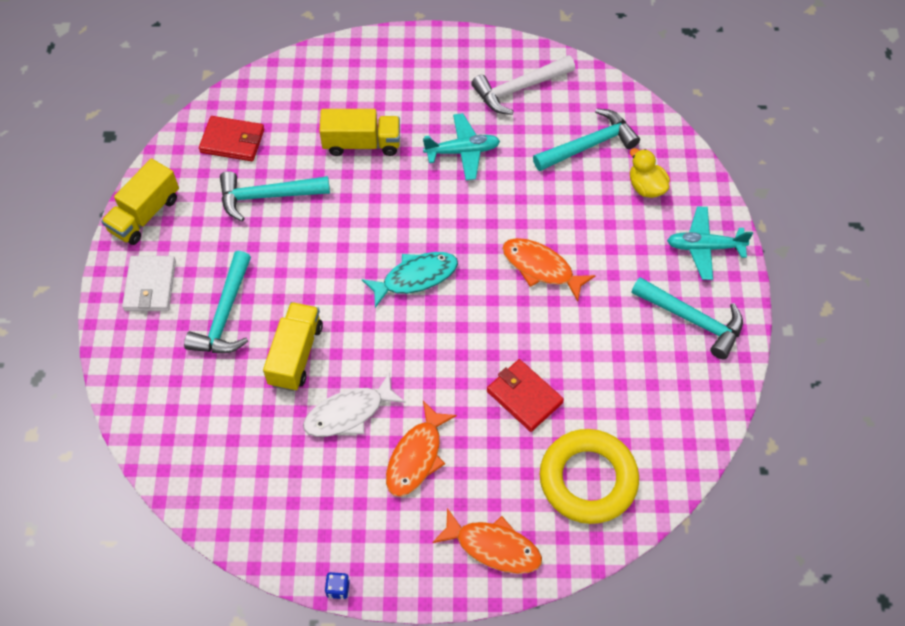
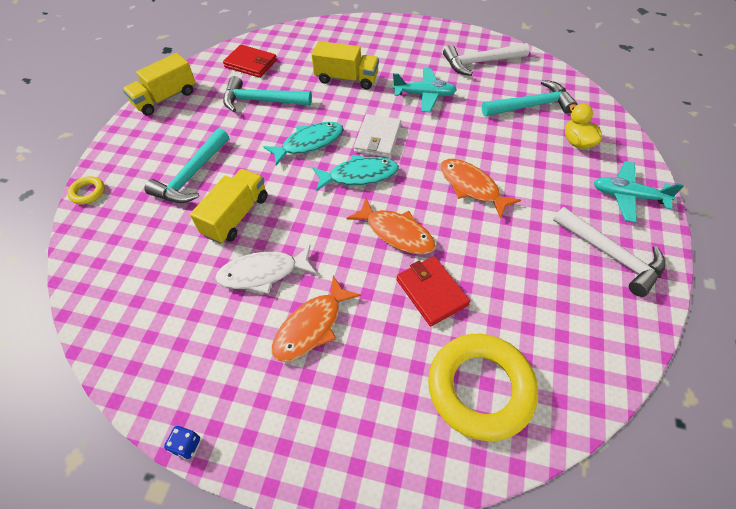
camera: 15 degrees right, 5 degrees down
white wallet [122,256,176,311] -> white wallet moved to [354,114,401,158]
orange fish [432,508,542,574] -> orange fish moved to [346,198,435,254]
turquoise hammer [631,277,743,359] -> white hammer [553,207,666,297]
none -> yellow ring [67,176,105,205]
none -> turquoise fish [263,122,343,166]

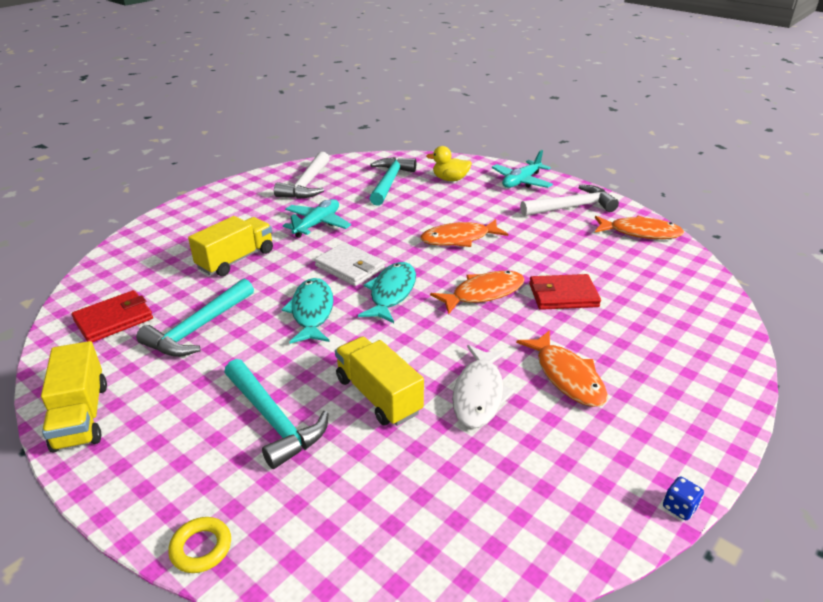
camera: 65 degrees left, 20 degrees down
yellow ring [428,334,538,441] -> none
none -> orange fish [595,216,684,239]

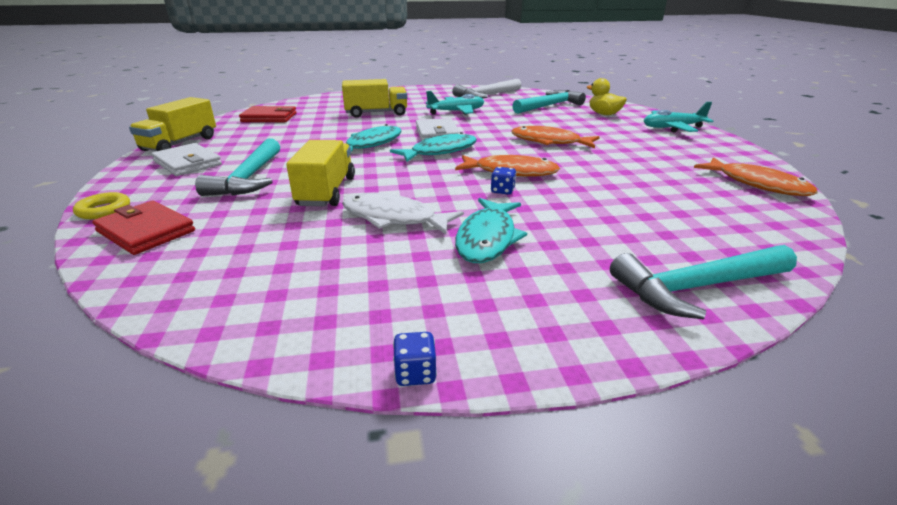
camera: 40 degrees right, 5 degrees down
turquoise hammer [136,279,254,357] -> turquoise hammer moved to [610,245,797,320]
white fish [452,345,515,428] -> white fish turned 60 degrees clockwise [342,193,464,234]
orange fish [516,330,608,407] -> turquoise fish [455,198,527,263]
white hammer [520,185,619,216] -> none
red wallet [529,274,601,310] -> red wallet moved to [92,201,195,255]
none -> white wallet [151,143,222,176]
none -> blue dice [491,167,516,195]

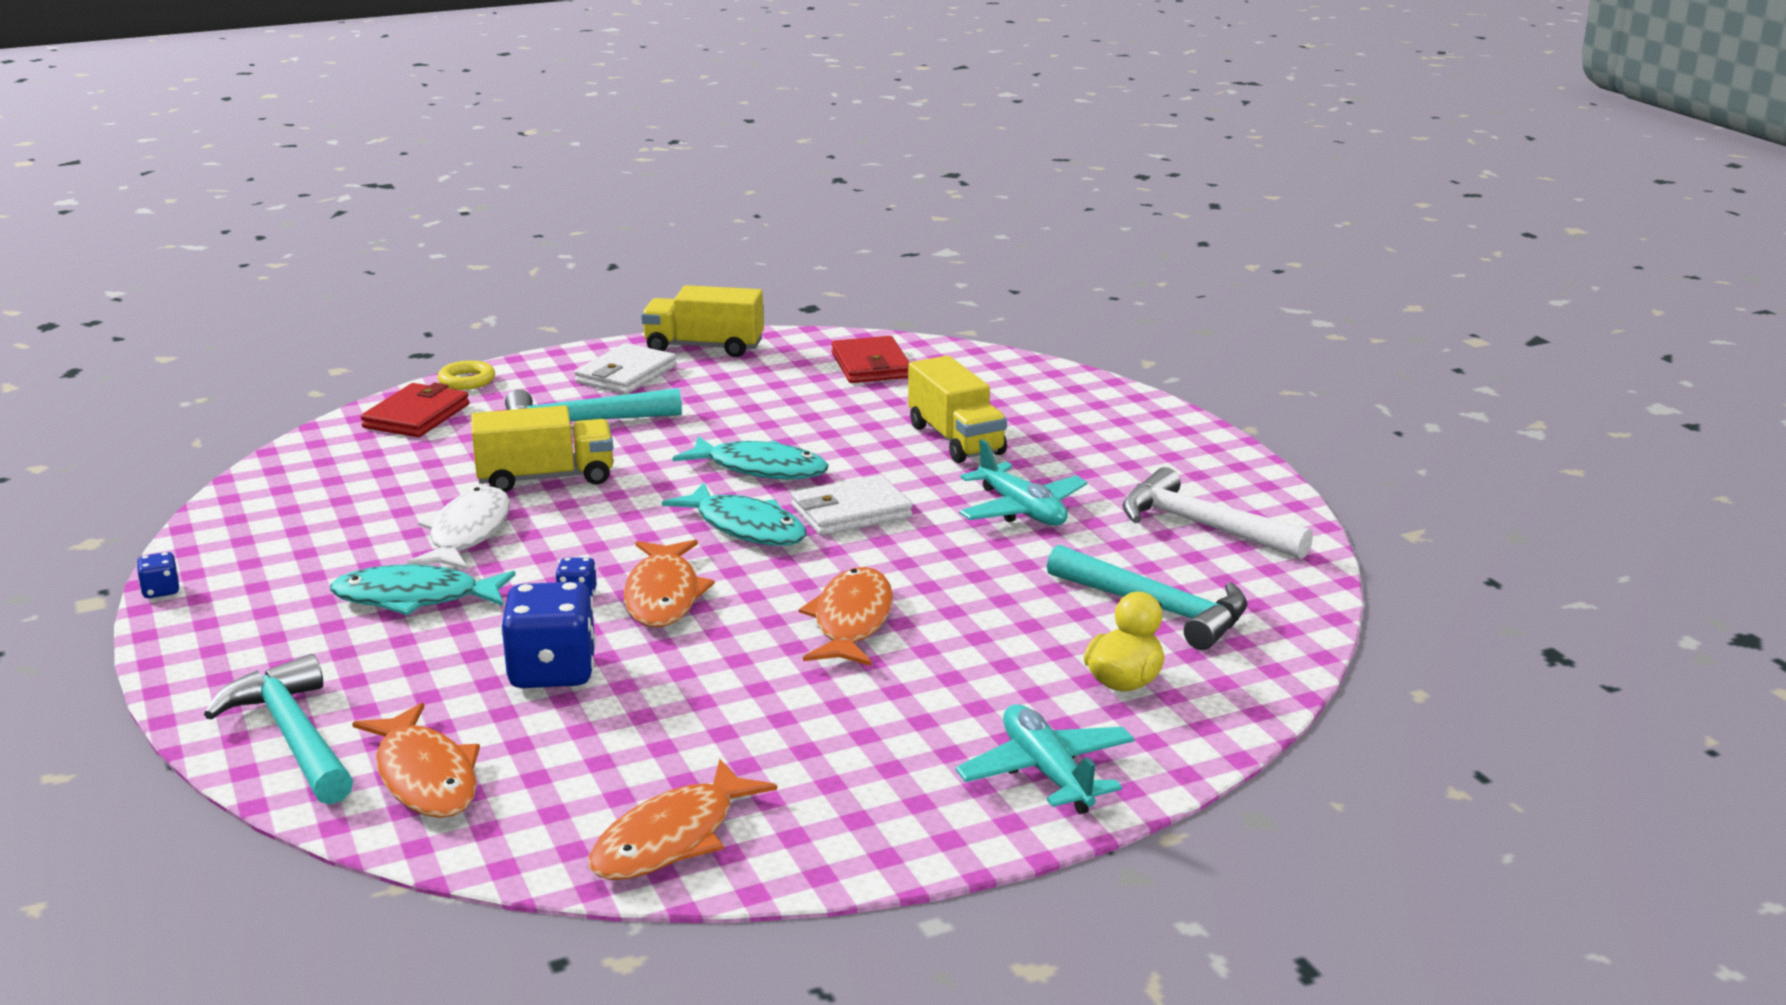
camera: 75 degrees right, 5 degrees down
none -> orange fish [352,703,480,818]
none -> blue dice [500,582,596,688]

